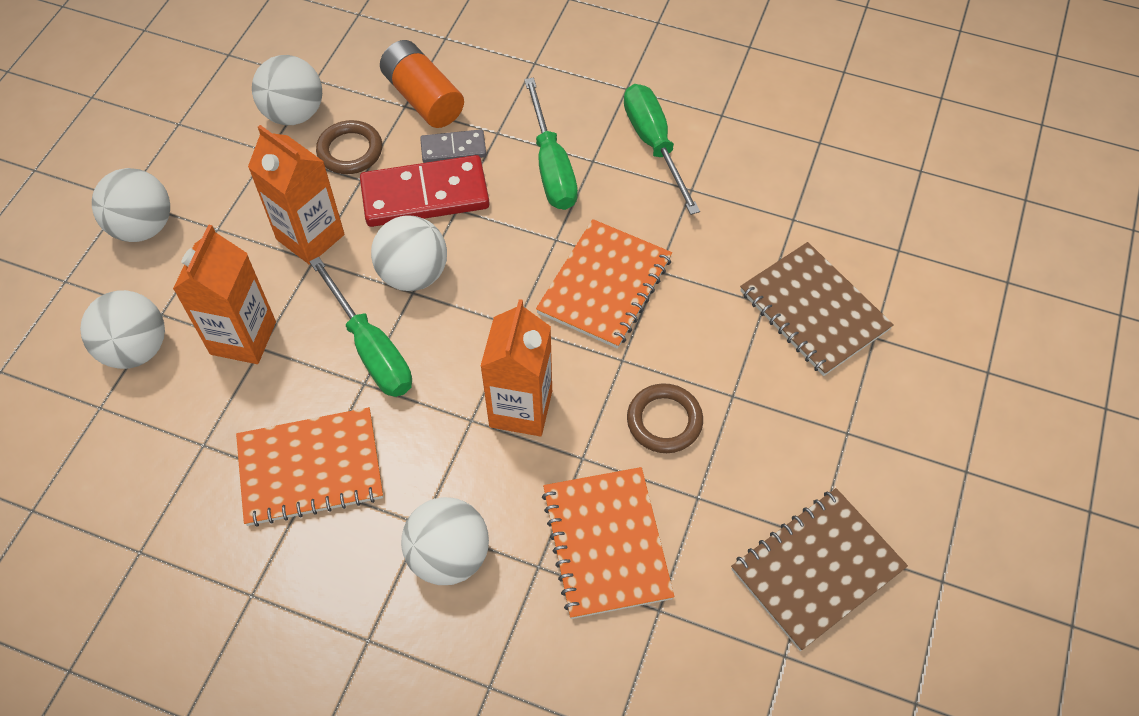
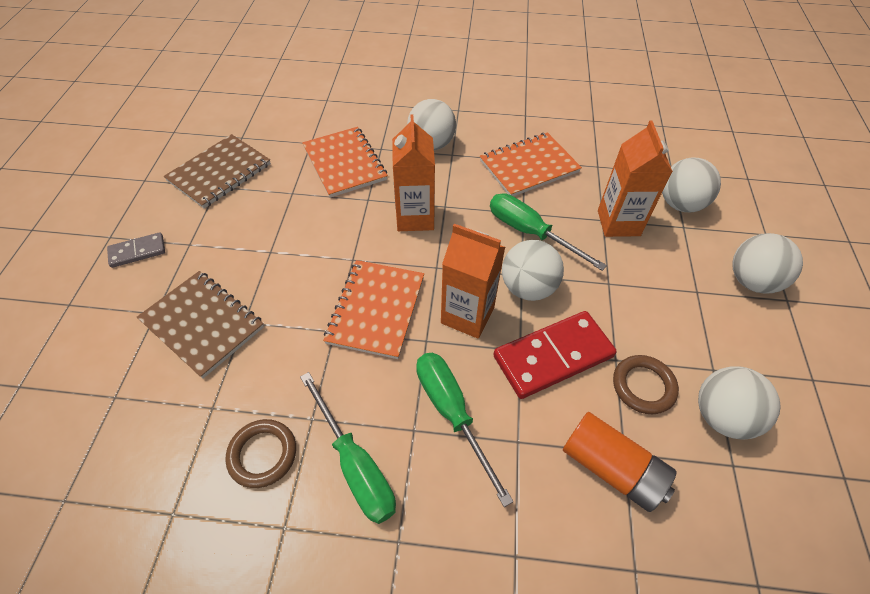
camera: 165 degrees right, 5 degrees down
orange carton [248,125,344,265] -> orange carton moved to [441,224,505,339]
grey domino [420,129,486,163] -> grey domino moved to [107,232,165,268]
brown ring [627,383,703,453] -> brown ring moved to [225,419,296,488]

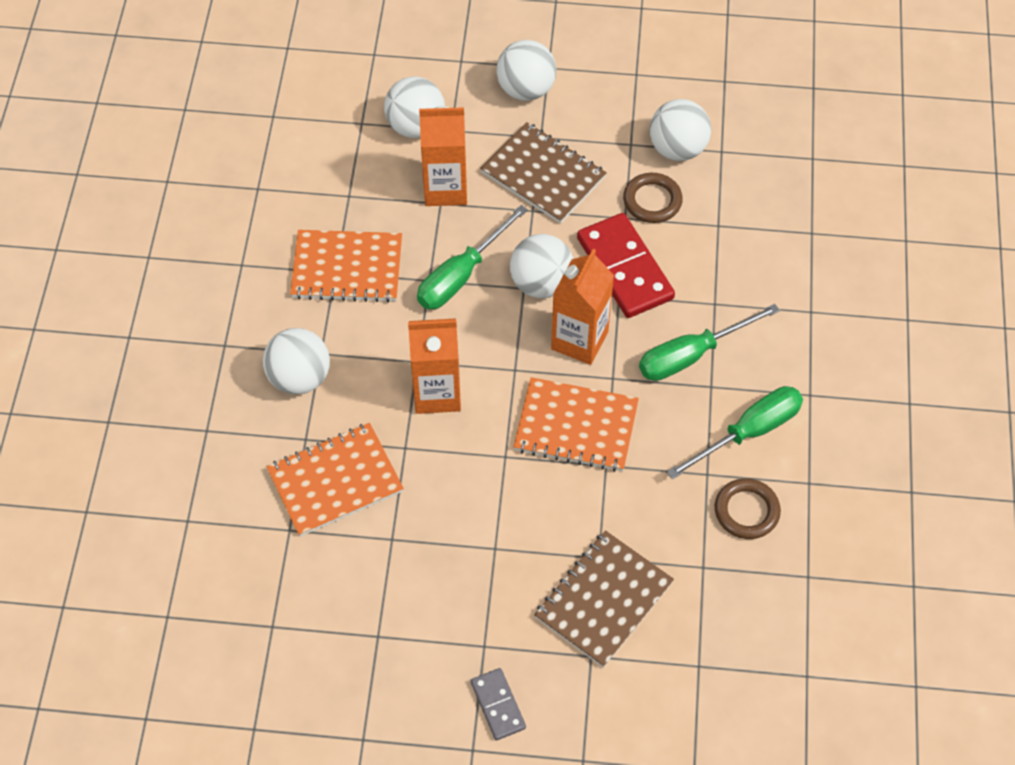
camera: 90 degrees left, 5 degrees up
brown notebook [164,134,271,208] -> brown notebook moved to [480,122,607,223]
orange notebook [480,132,582,196] -> orange notebook turned 60 degrees counterclockwise [290,230,402,302]
orange battery [563,412,677,512] -> none

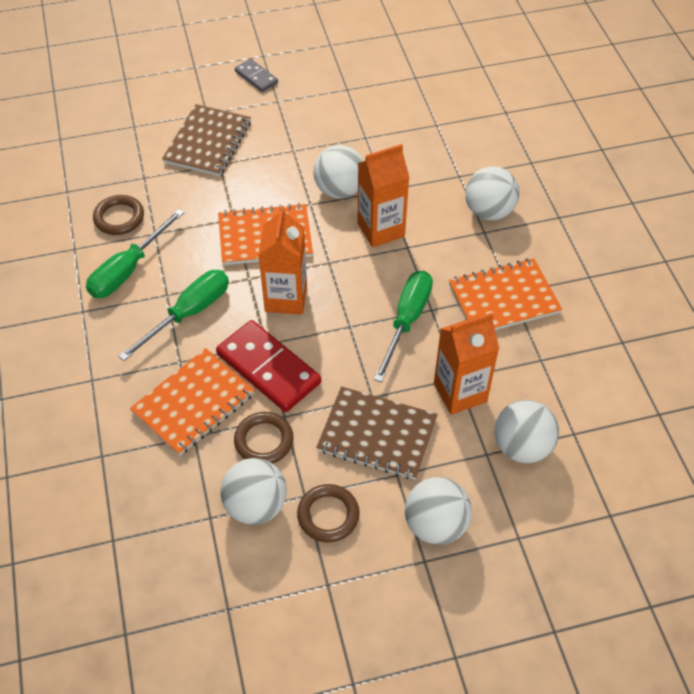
camera: 160 degrees right, 5 degrees down
orange notebook [267,423,404,536] -> orange notebook moved to [130,348,255,456]
white ball [510,234,573,298] -> white ball moved to [313,145,363,199]
none -> brown ring [297,484,360,542]

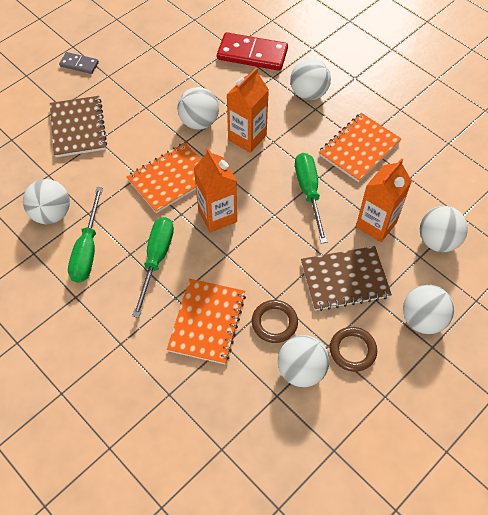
camera: 30 degrees left, 5 degrees up
brown ring [93,195,144,235] -> white ball [23,179,70,224]
red domino [216,320,321,412] -> red domino moved to [217,32,288,71]

